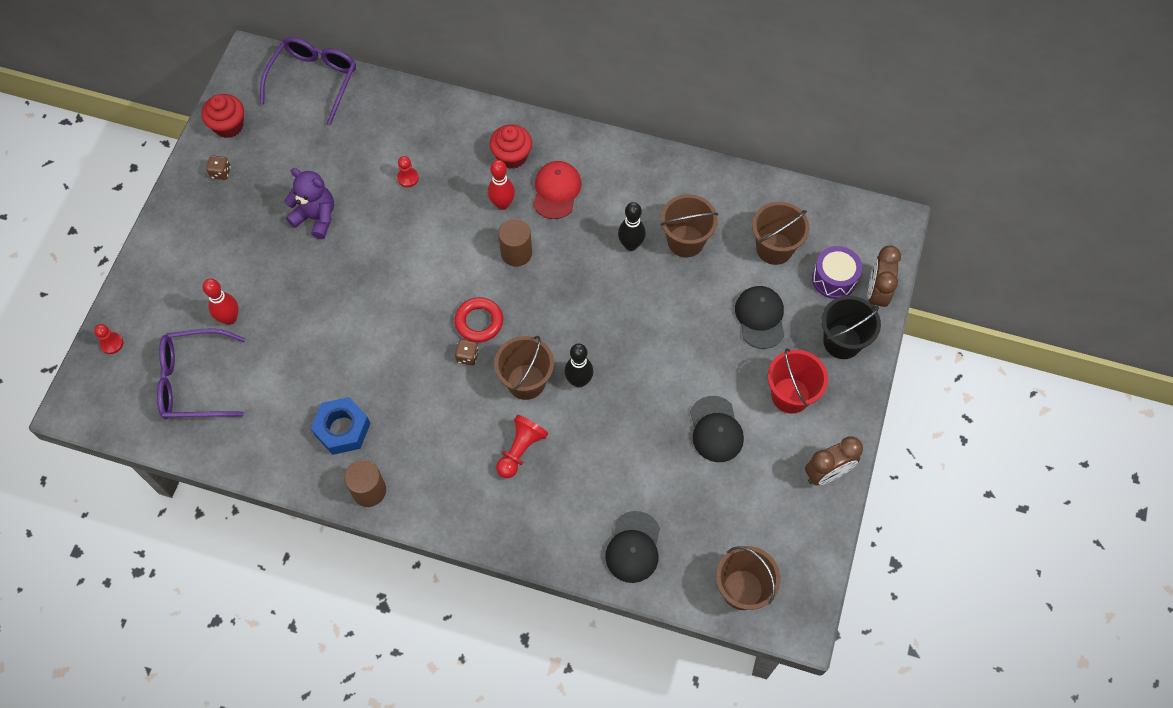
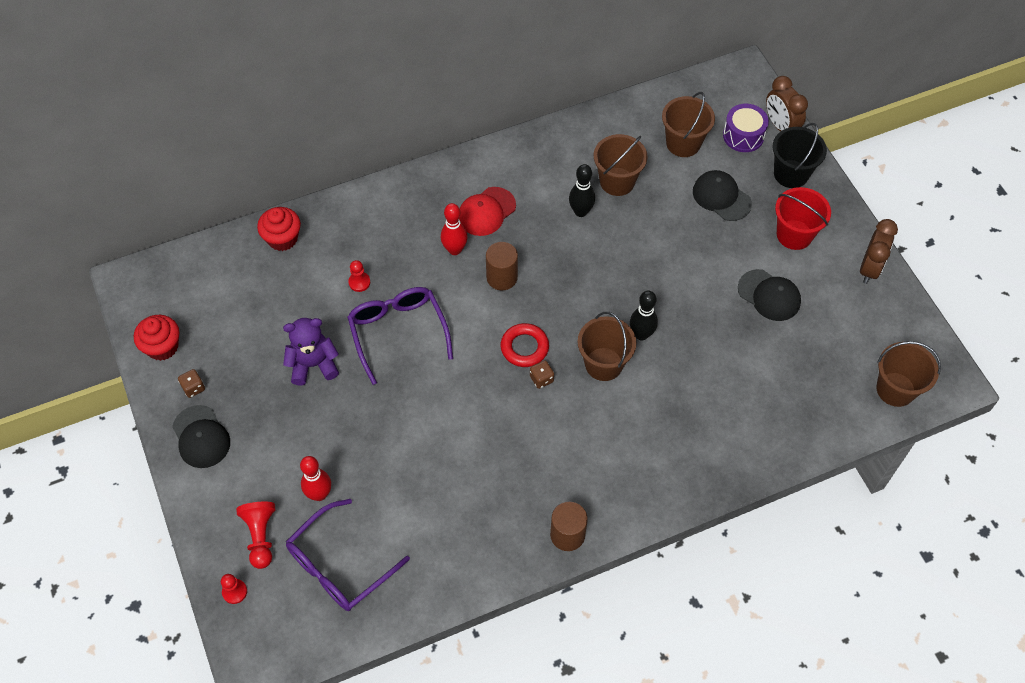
camera: 40 degrees left, 5 degrees down
purple glasses [260,37,356,126] -> purple glasses moved to [347,287,453,385]
blue nut [311,397,370,455] -> none
red cupcake [489,125,532,169] -> red cupcake moved to [257,207,301,251]
red pawn [496,415,549,478] -> red pawn moved to [236,501,276,569]
red cap [533,161,582,219] -> red cap turned 105 degrees counterclockwise [459,187,516,236]
black cap [605,511,660,583] -> black cap moved to [172,405,230,468]

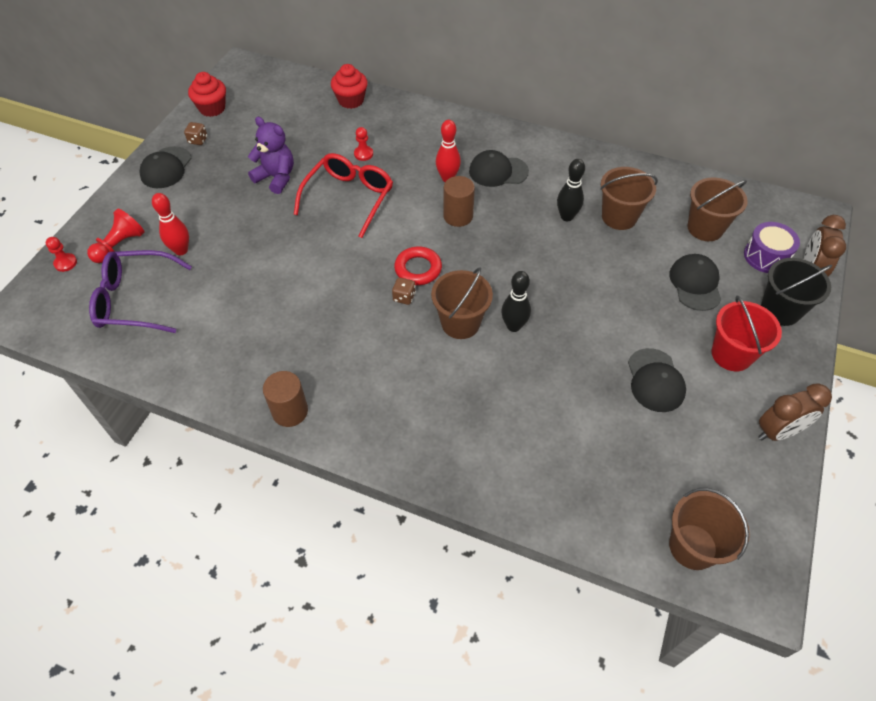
camera: 45 degrees right, 5 degrees down
purple glasses [347,287,453,385] -> red glasses [294,153,393,238]
red cap [459,187,516,236] -> black cap [469,150,529,187]

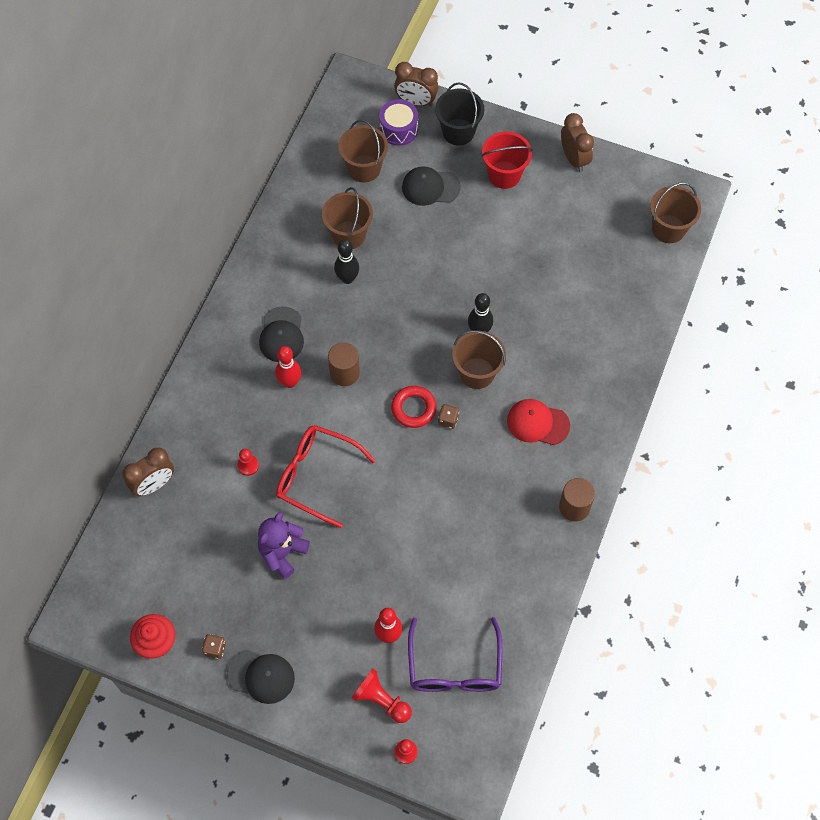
camera: 90 degrees left, 10 degrees up
red cupcake [331,64,368,109] -> brown clock [122,447,174,496]
black cap [628,348,686,412] -> none
none -> red cap [507,399,570,445]

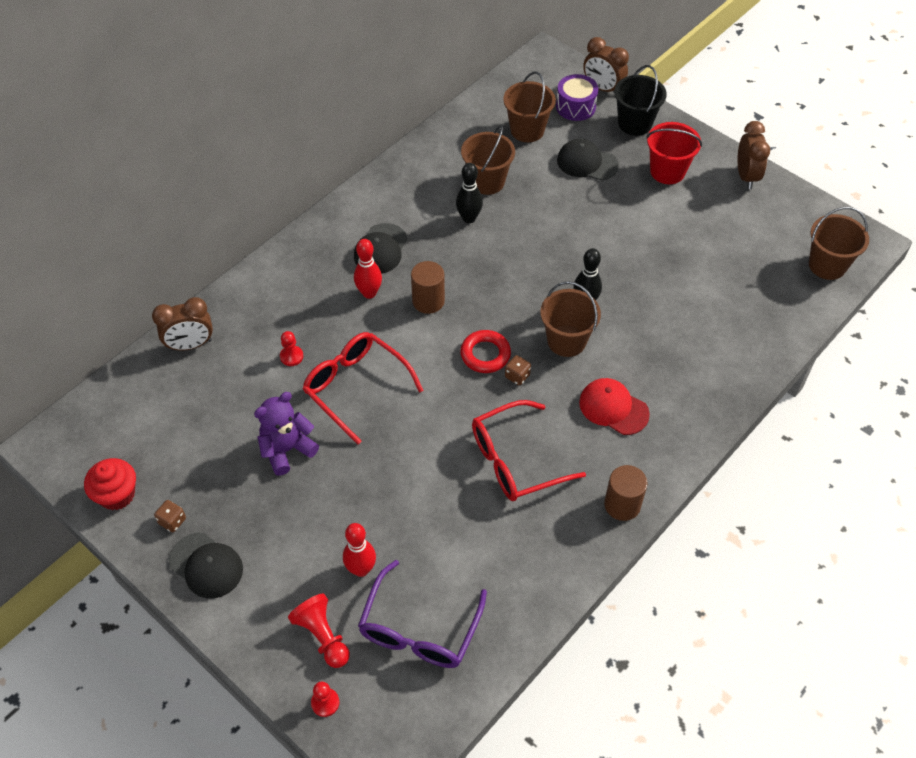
camera: 20 degrees right, 10 degrees down
none -> red glasses [472,400,586,501]

